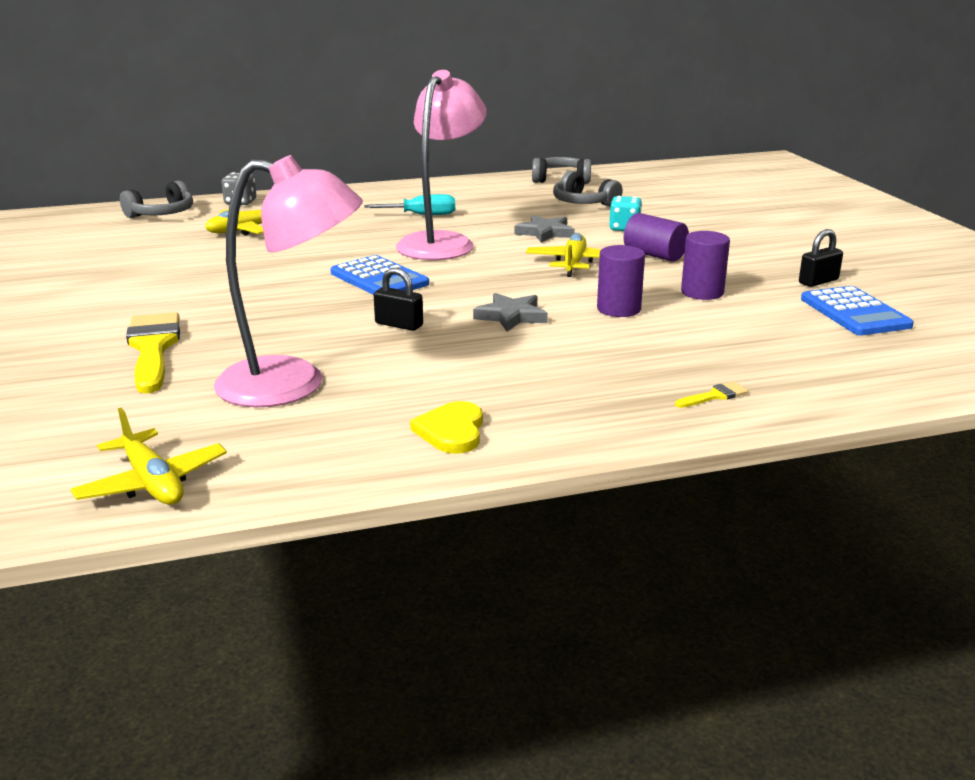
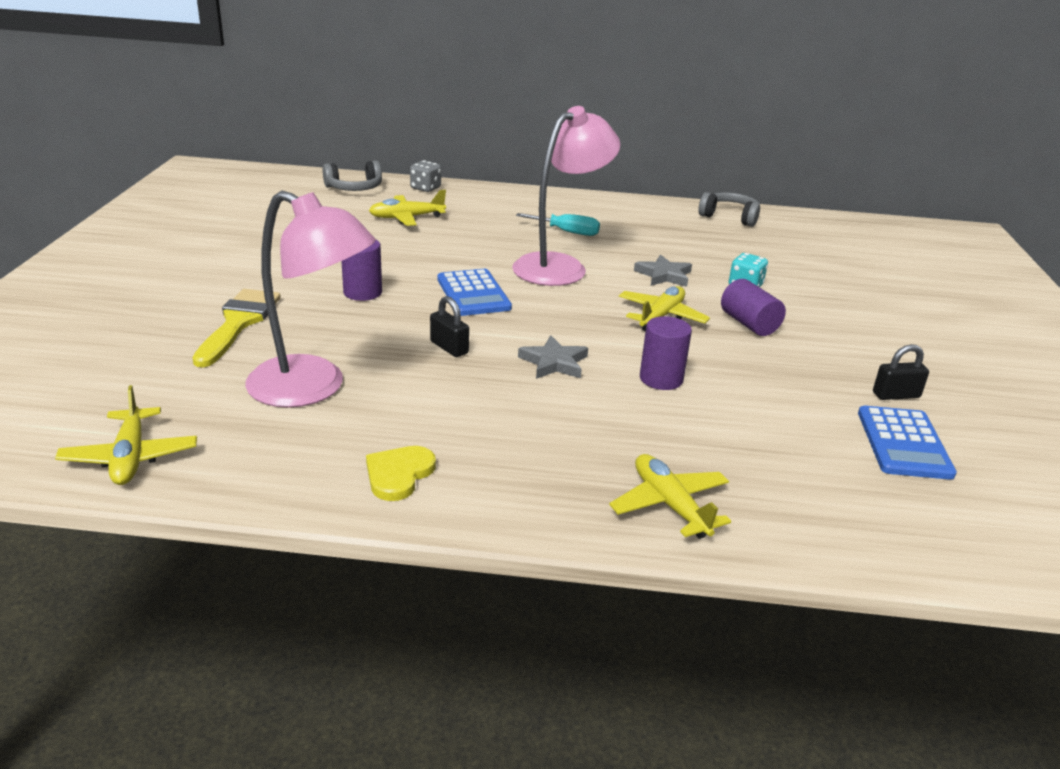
camera: 20 degrees right, 5 degrees up
grey headphones [553,171,622,206] -> none
yellow brush [675,382,748,408] -> yellow plane [609,454,731,539]
purple cylinder [681,231,730,300] -> purple cylinder moved to [341,240,382,301]

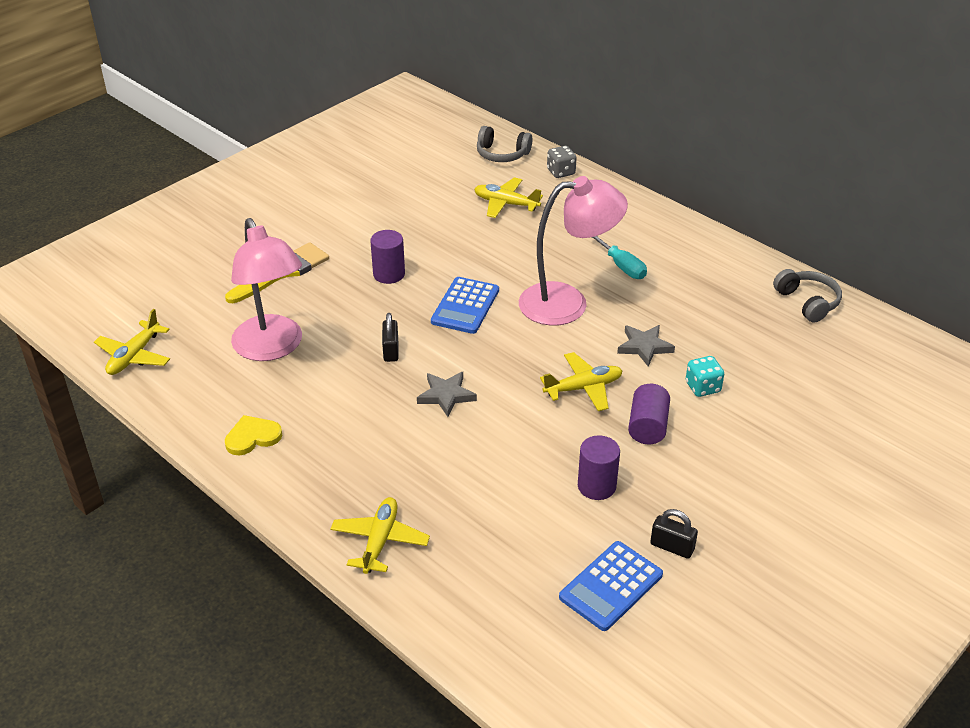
camera: 40 degrees right, 10 degrees up
purple cylinder [640,316,692,390] -> purple cylinder moved to [578,435,620,500]

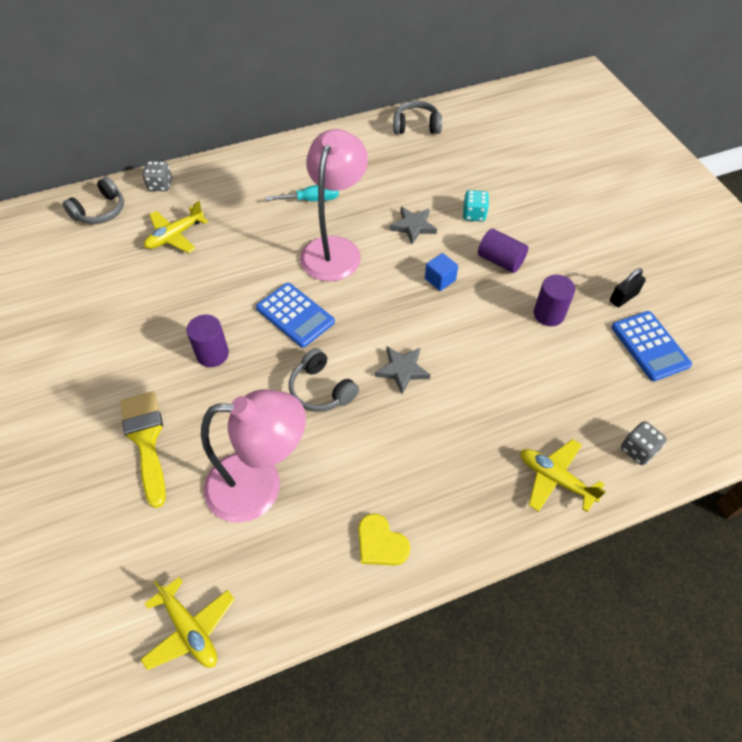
camera: 65 degrees left, 15 degrees up
yellow heart [225,415,282,455] -> yellow heart turned 45 degrees counterclockwise [358,513,410,566]
black padlock [382,313,399,362] -> grey headphones [289,348,359,412]
yellow plane [540,352,622,411] -> blue cube [425,253,458,291]
none -> grey dice [621,421,667,465]

